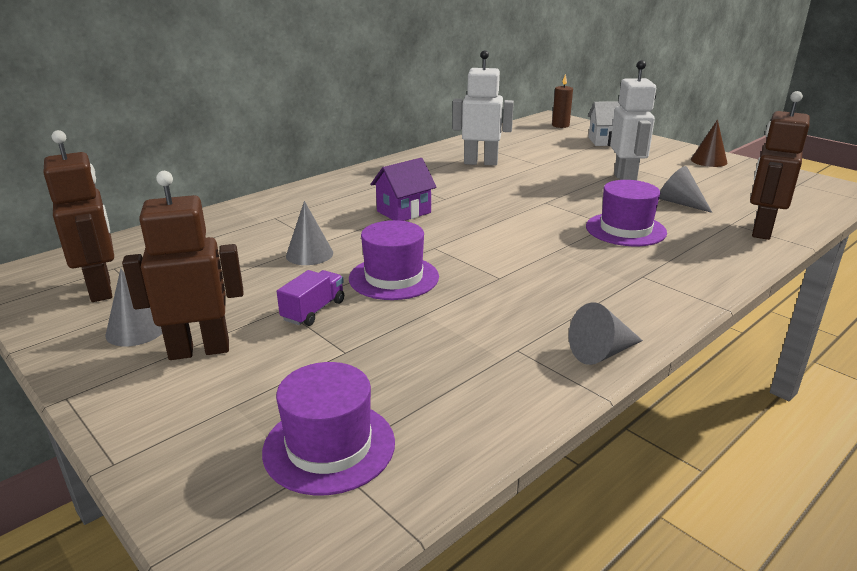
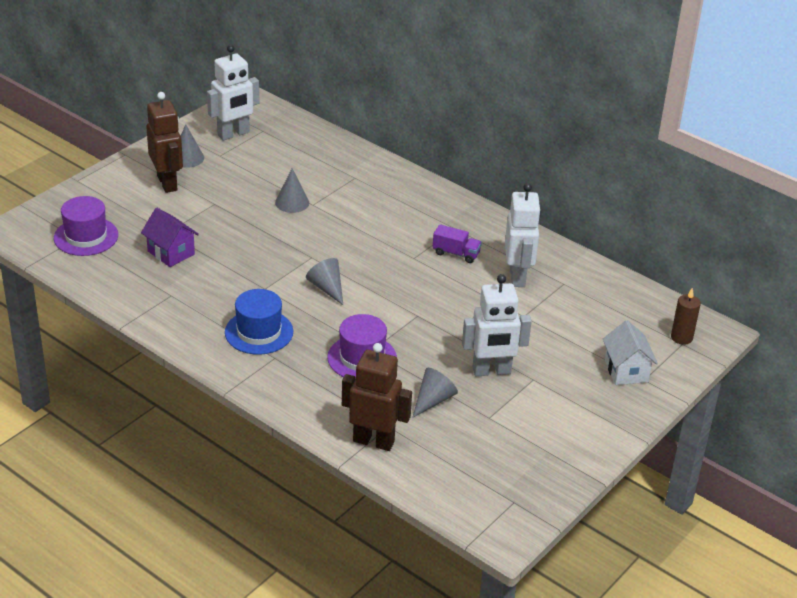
camera: 80 degrees right, 10 degrees up
brown robot [43,130,114,302] -> white robot [207,45,260,141]
purple truck [277,270,344,326] -> purple truck moved to [433,224,482,263]
purple hat [349,220,439,300] -> none
purple house [371,158,437,221] -> purple house moved to [141,208,199,267]
grey cone [569,302,643,365] -> grey cone moved to [306,258,343,305]
brown cone [691,119,727,167] -> none
none -> blue hat [225,289,293,355]

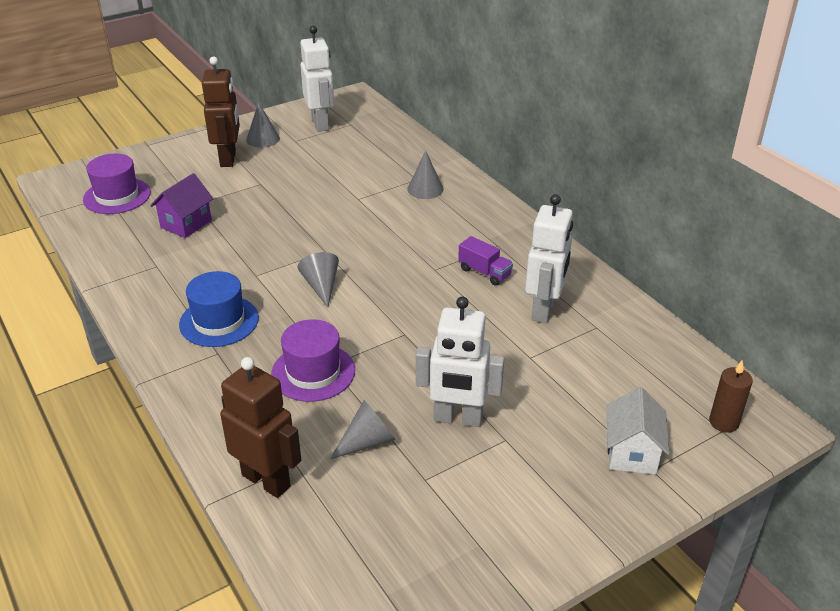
camera: 20 degrees right, 0 degrees up
purple house [141,208,199,267] -> purple house turned 60 degrees clockwise [150,173,213,238]
white robot [207,45,260,141] -> white robot turned 90 degrees counterclockwise [300,26,334,132]
grey cone [275,168,309,213] -> grey cone moved to [407,150,444,199]

